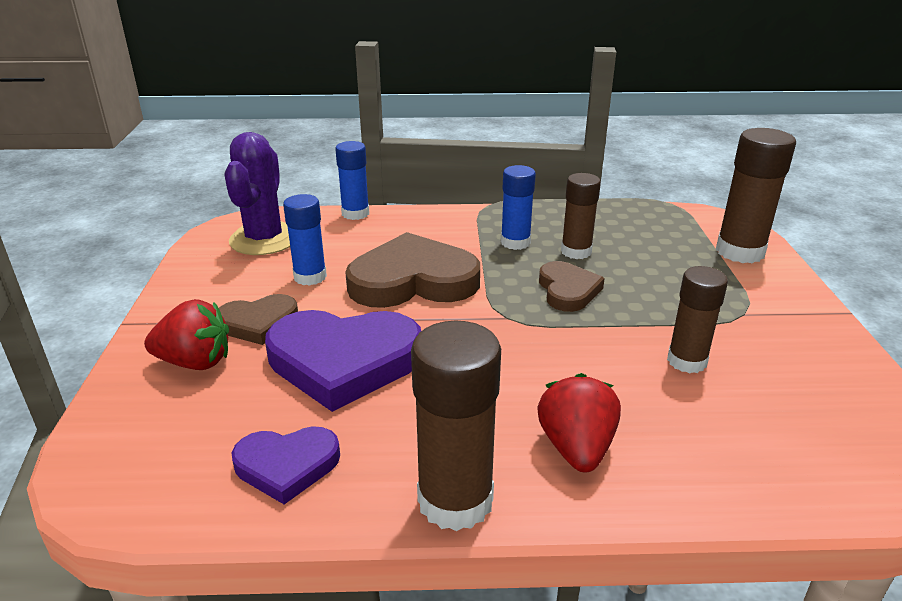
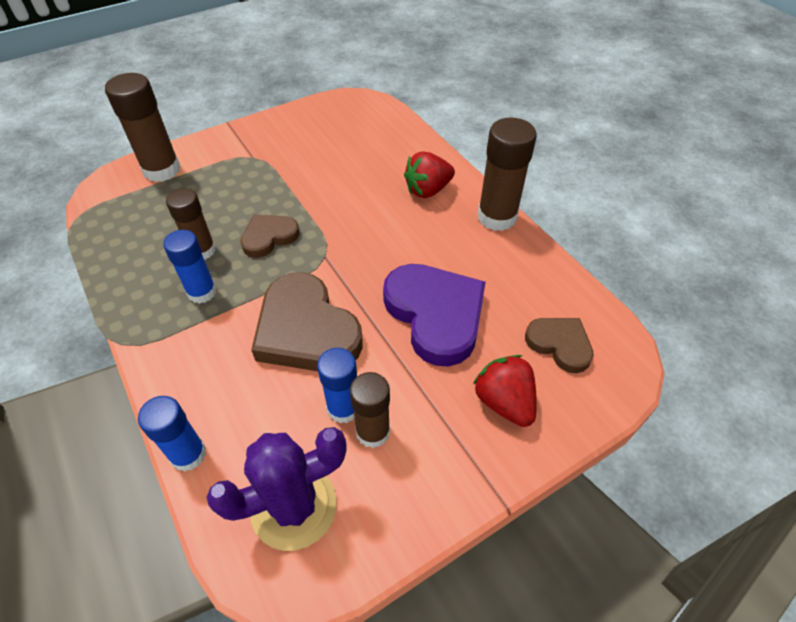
camera: 120 degrees left, 20 degrees up
brown heart [219,294,298,345] -> brown heart moved to [525,318,594,373]
purple heart [232,426,340,504] -> none
brown glue stick [667,266,728,373] -> brown glue stick moved to [350,372,390,448]

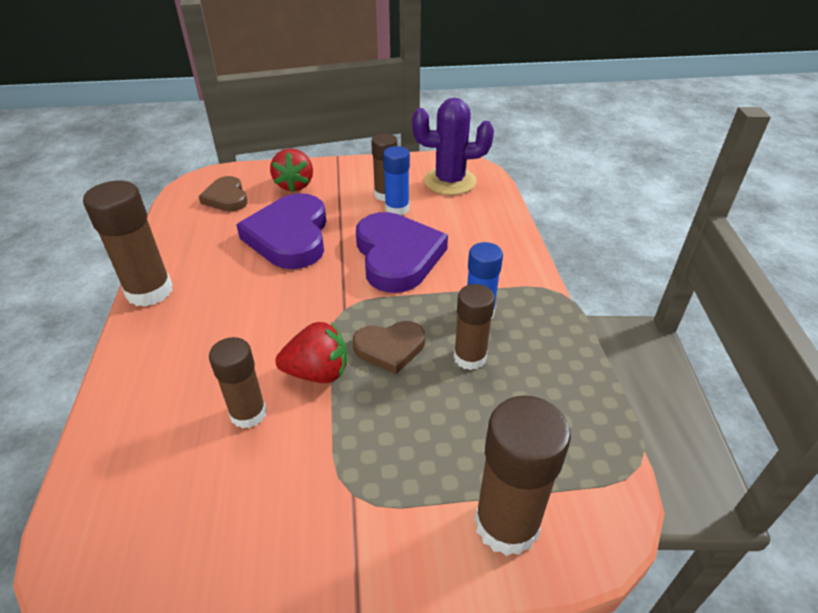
camera: 155 degrees left, 10 degrees down
blue glue stick [138,396,206,472] -> none
brown heart [251,272,363,371] -> purple heart [356,212,448,293]
red strawberry [404,151,455,198] -> red strawberry moved to [276,322,347,383]
none -> brown glue stick [209,337,267,429]

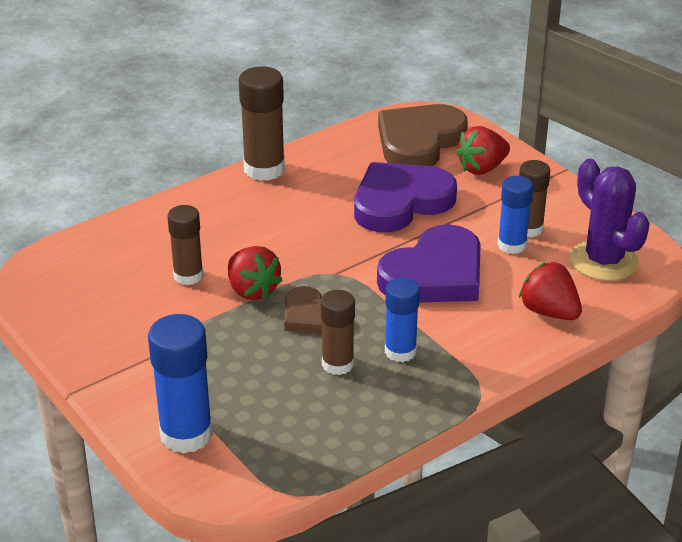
camera: 60 degrees right, 5 degrees down
brown heart [199,176,248,212] -> brown heart [378,104,468,166], size x1.78
brown glue stick [475,395,571,556] -> blue glue stick [148,314,213,453]
none -> red strawberry [519,262,582,320]

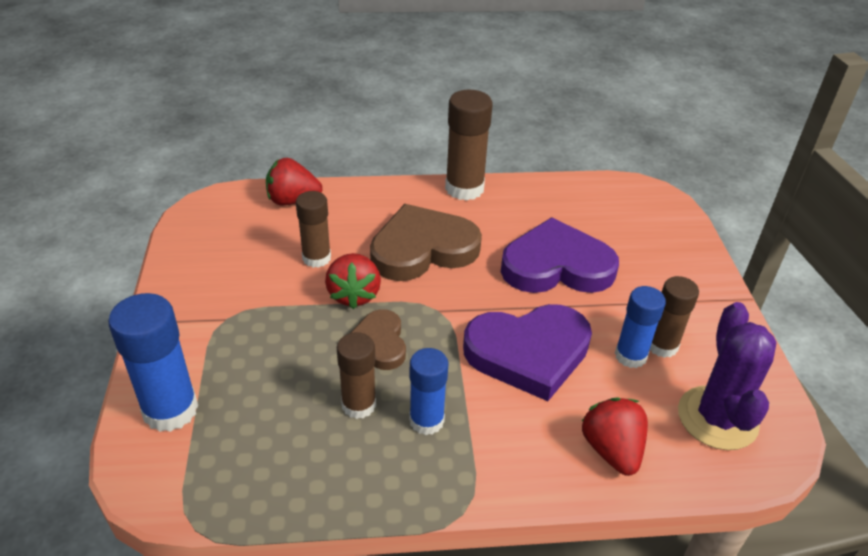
camera: 30 degrees right, 5 degrees up
brown heart [378,104,468,166] -> brown heart moved to [370,204,482,281]
red strawberry [456,126,510,175] -> red strawberry moved to [266,158,322,206]

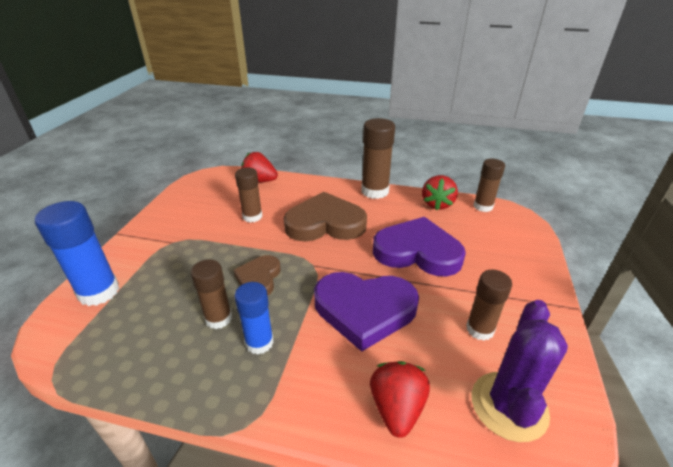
camera: 20 degrees right, 5 degrees down
red strawberry [325,253,381,309] -> red strawberry moved to [422,175,458,210]
blue glue stick [615,286,666,368] -> none
none -> brown glue stick [474,159,505,212]

